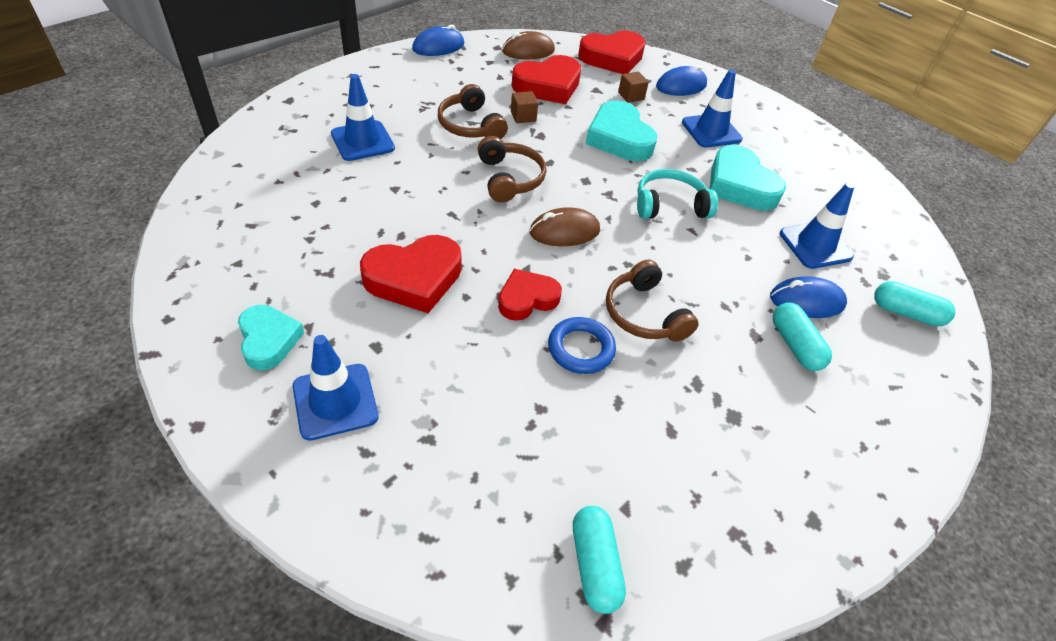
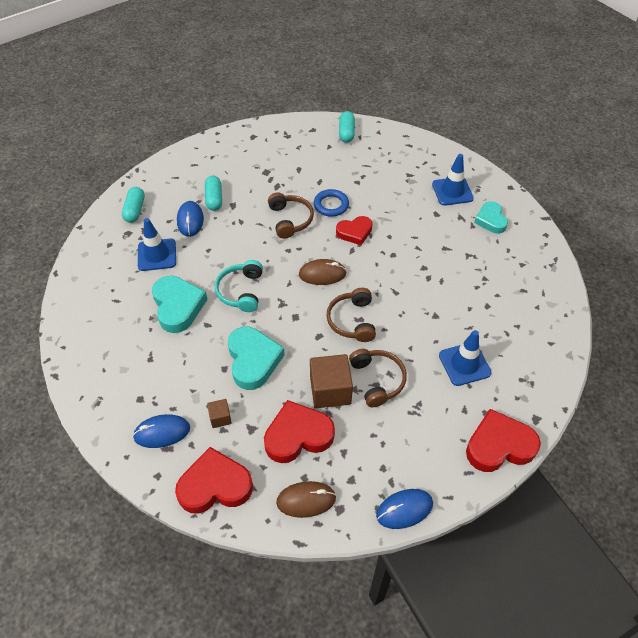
camera: 165 degrees left, 5 degrees up
red heart [360,235,462,313] -> red heart moved to [466,409,541,472]
brown cube [511,91,538,123] -> brown cube [310,354,353,408], size x1.97
turquoise headphones [637,169,718,219] -> turquoise headphones turned 90 degrees clockwise [215,260,263,312]
blue traffic cone [682,69,743,148] -> none
blue mouse [770,276,847,318] -> blue mouse turned 75 degrees clockwise [177,201,204,237]
turquoise capsule [874,281,955,327] -> turquoise capsule turned 60 degrees clockwise [122,187,145,223]

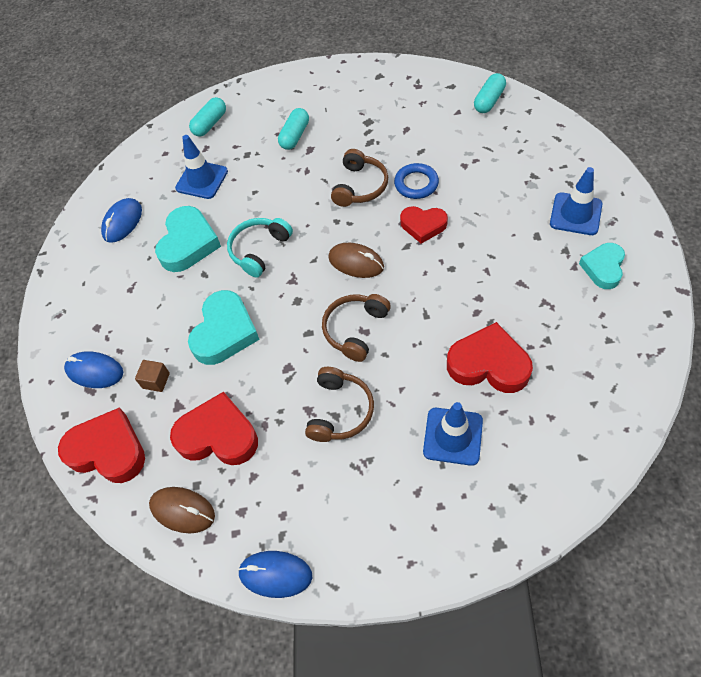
camera: 35 degrees right, 5 degrees up
blue mouse [177,201,204,237] -> blue mouse moved to [101,198,142,243]
brown cube [310,354,353,408] -> none
red heart [466,409,541,472] -> red heart moved to [447,322,533,393]

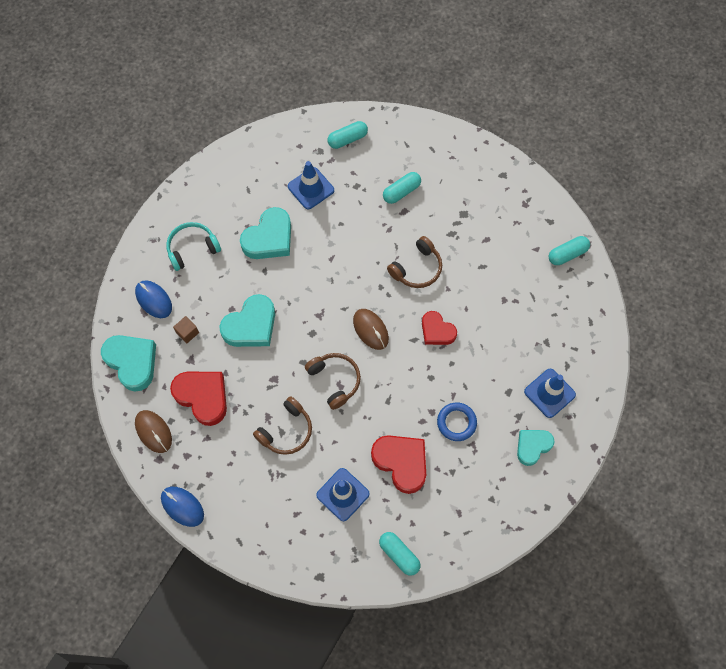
camera: 25 degrees right, 10 degrees up
red heart [58,408,145,483] -> turquoise heart [101,335,156,391]
blue mouse [101,198,142,243] -> none
turquoise headphones [227,218,293,278] -> turquoise headphones moved to [167,222,221,271]
brown headphones [322,294,391,362] -> brown headphones turned 90 degrees clockwise [305,353,361,410]
blue ring [394,163,439,199] -> blue ring moved to [437,402,477,441]
none -> turquoise capsule [379,532,420,576]

